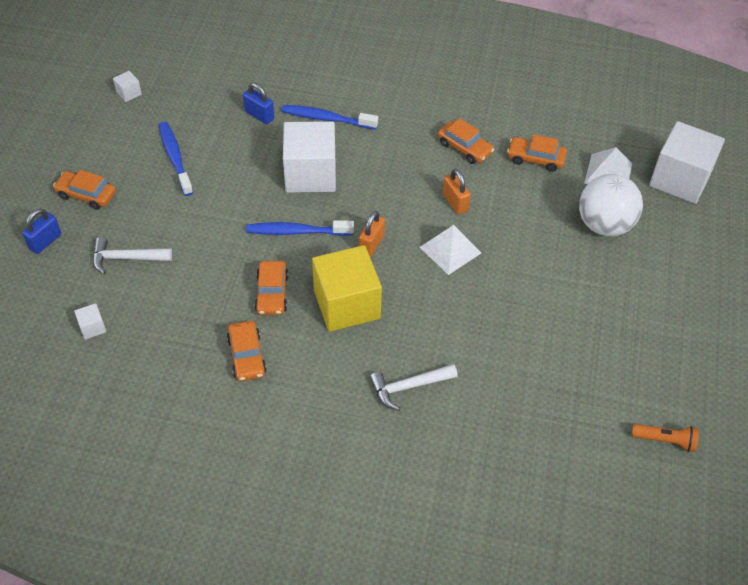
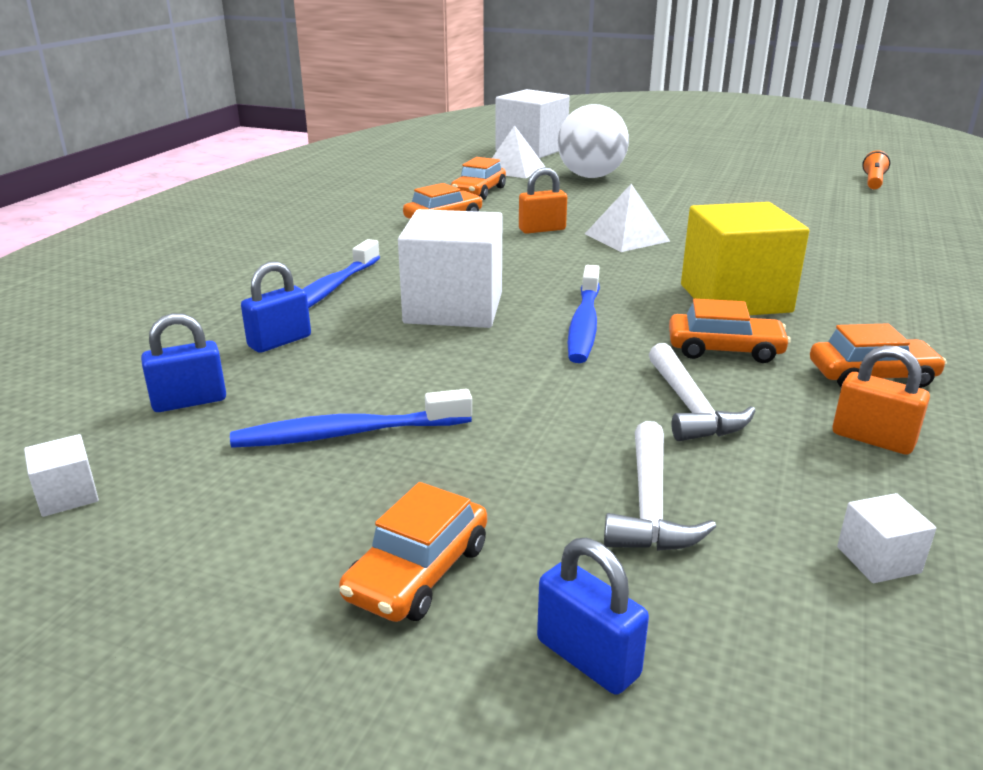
camera: 80 degrees left, 25 degrees down
orange padlock [359,211,385,257] -> orange padlock moved to [833,345,930,455]
white hammer [370,364,458,411] -> white hammer moved to [649,343,755,441]
none -> blue padlock [141,313,226,412]

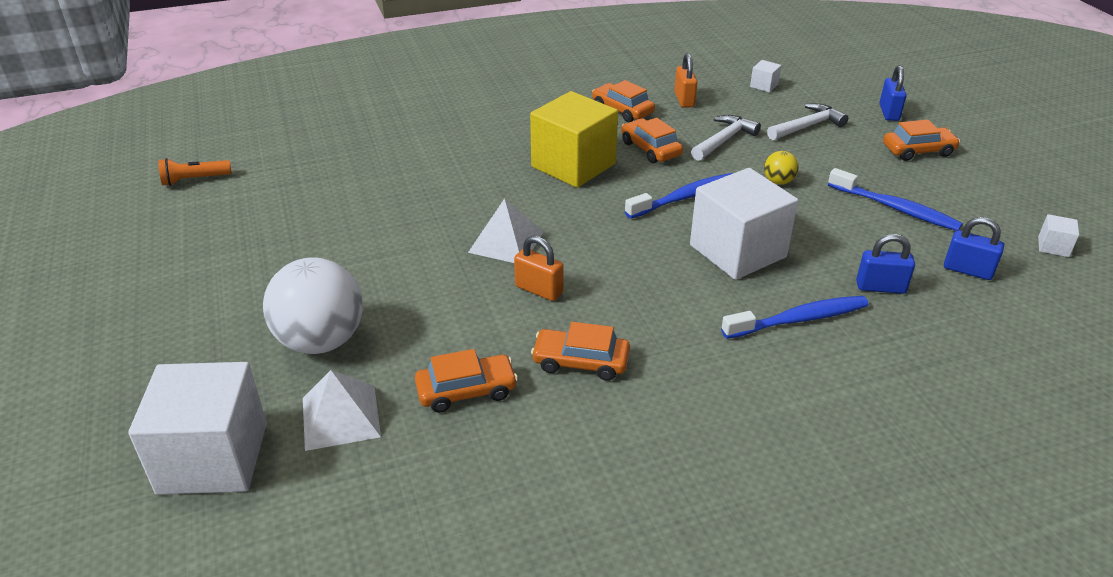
camera: 130 degrees left, 10 degrees up
none -> yellow ball [764,151,798,184]

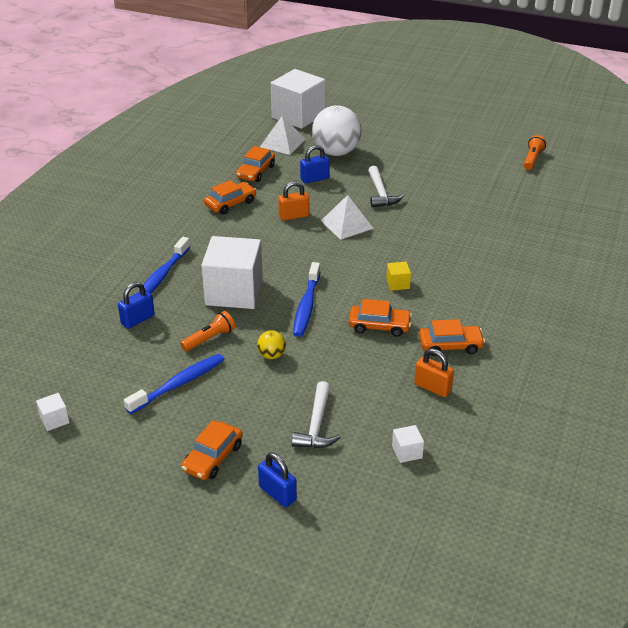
camera: 130 degrees right, 0 degrees up
yellow cube [530,91,618,188] -> yellow cube [386,262,411,291], size x0.40
white hammer [691,115,761,161] -> white hammer moved to [368,166,404,208]
blue toothbrush [828,168,963,231] -> blue toothbrush turned 150 degrees clockwise [124,354,225,414]
blue padlock [944,217,1004,280] -> blue padlock moved to [300,145,330,183]
none -> orange flashlight [180,311,235,352]

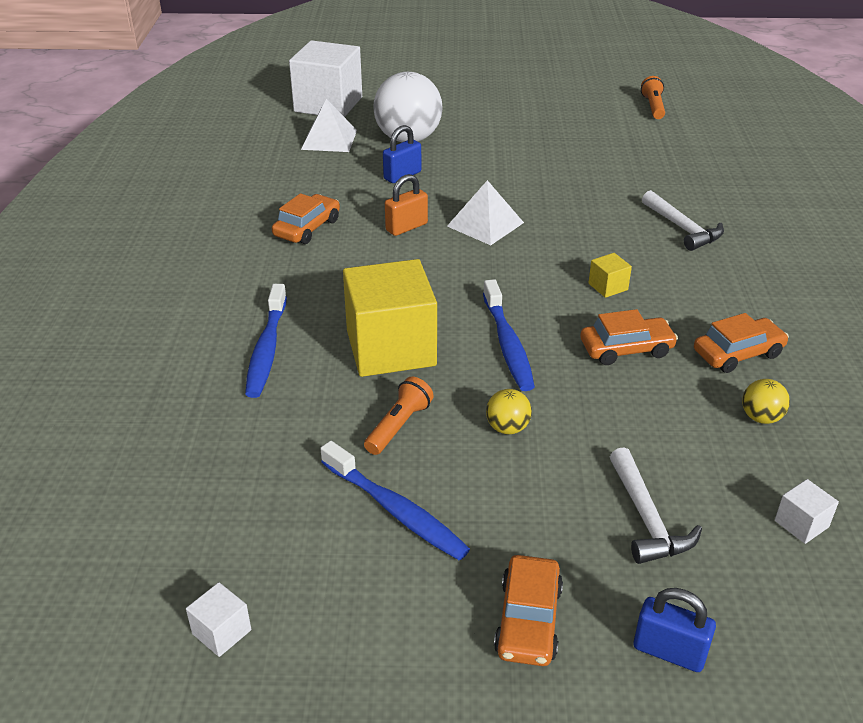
camera: 20 degrees left, 0 degrees up
blue padlock [118,282,155,329] -> none
blue toothbrush [124,354,225,414] -> blue toothbrush turned 105 degrees clockwise [320,441,470,560]
white cube [201,236,263,309] -> yellow cube [343,259,437,377]
orange car [236,146,275,182] -> none
white hammer [368,166,404,208] -> white hammer moved to [642,190,724,251]
orange padlock [414,349,454,397] -> yellow ball [742,379,790,424]

